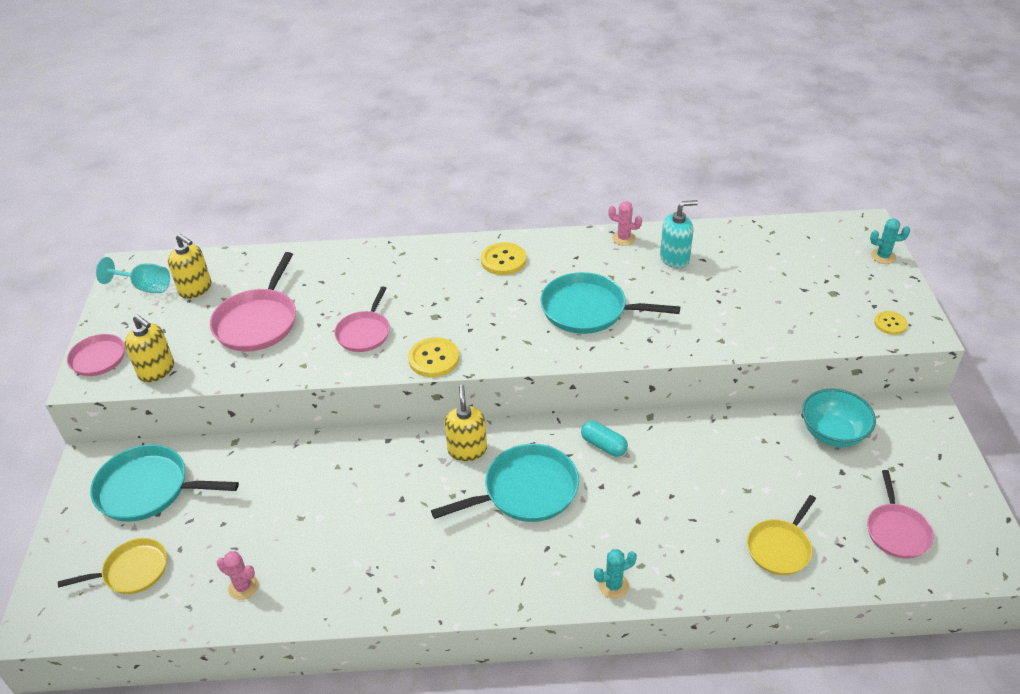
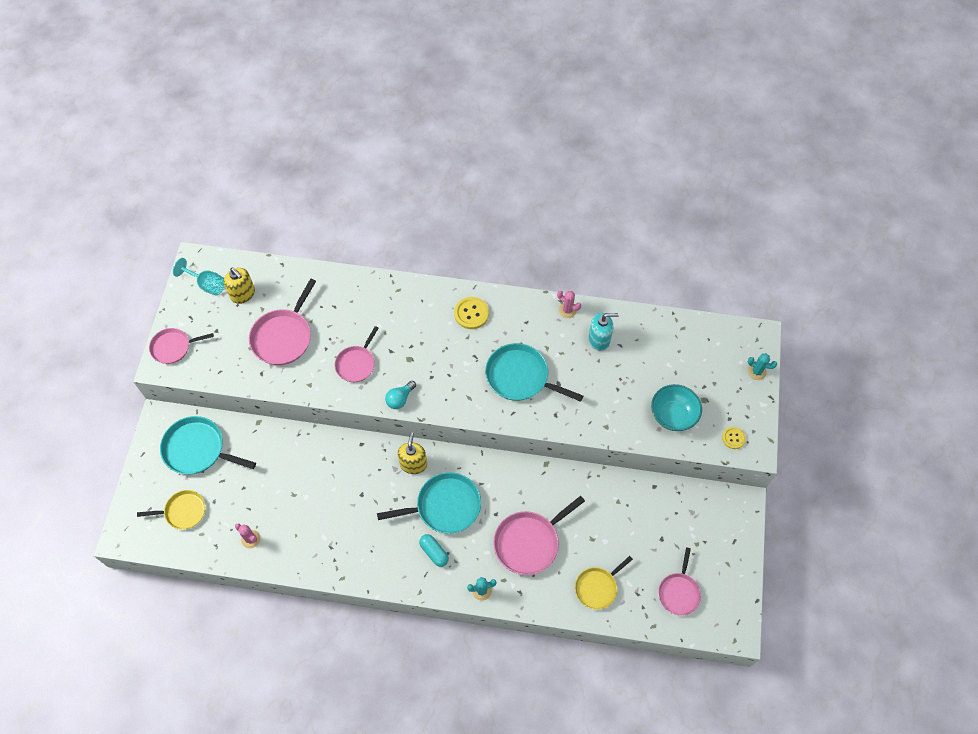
camera: 10 degrees right, 20 degrees up
yellow soap dispenser [125,315,174,383] -> none
yellow button [408,337,459,377] -> turquoise light bulb [385,381,416,409]
turquoise capsule [581,421,628,456] -> turquoise capsule moved to [419,534,449,567]
turquoise bowl [802,388,876,447] -> turquoise bowl moved to [651,384,702,431]
none -> pink pan [493,496,585,575]

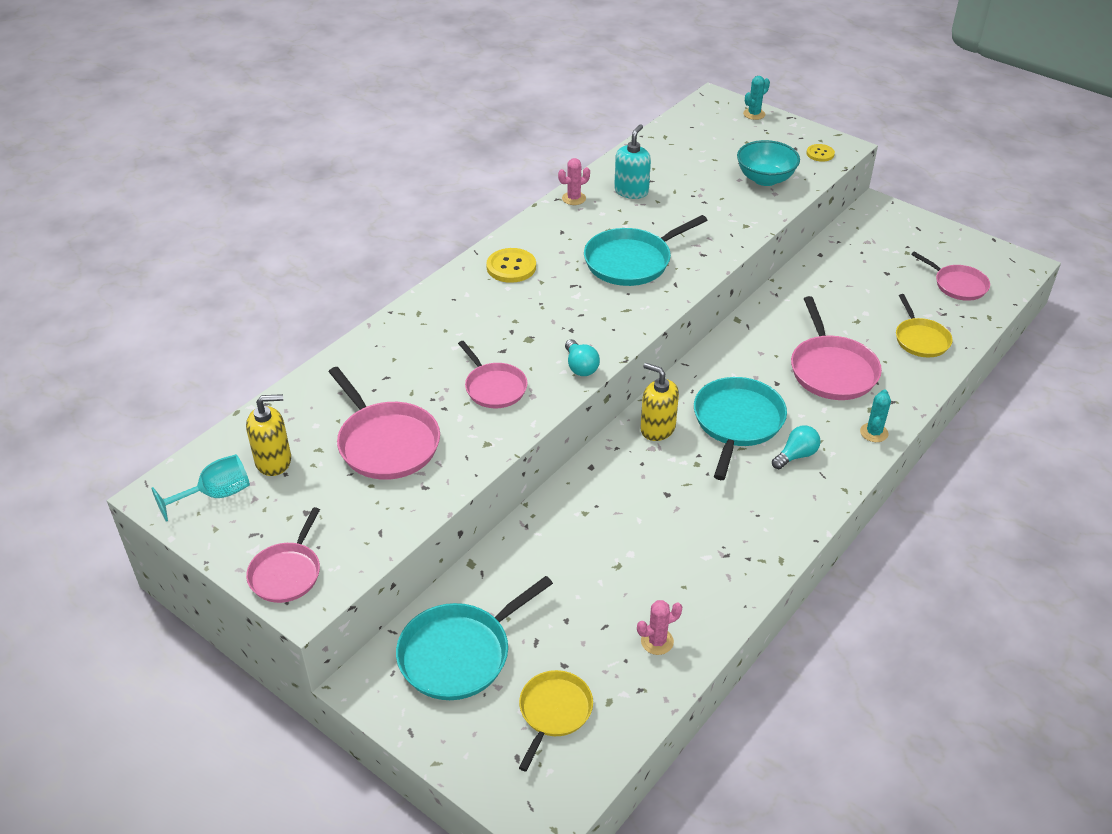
camera: 60 degrees left, 20 degrees down
turquoise capsule [419,534,449,567] -> turquoise light bulb [772,425,821,469]

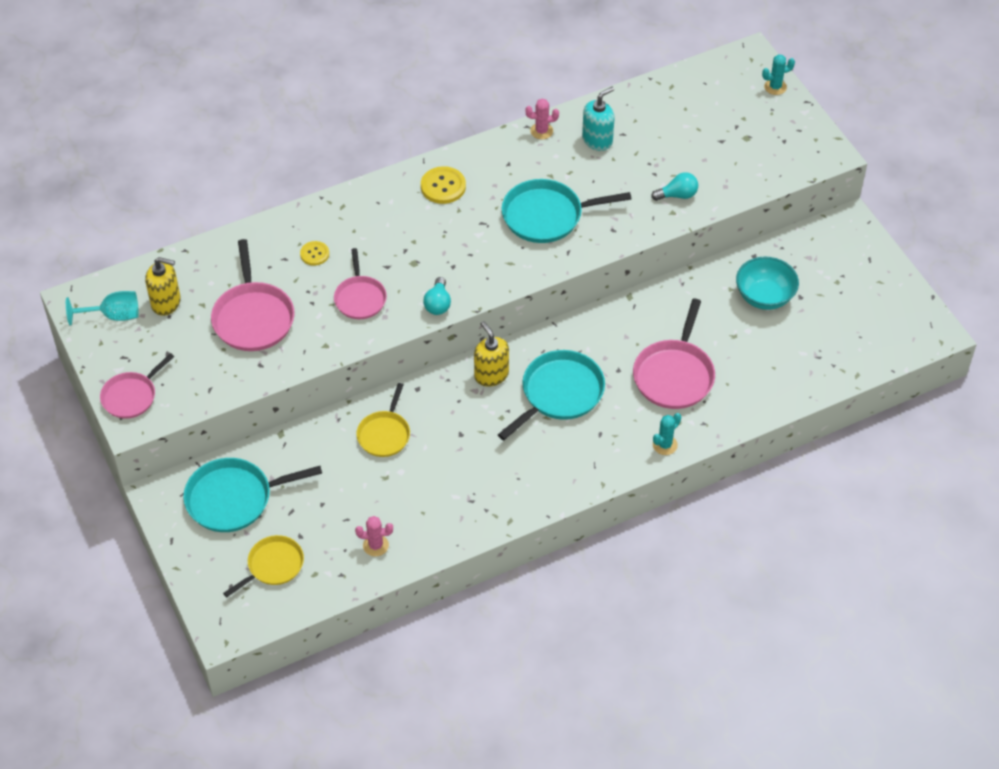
camera: 25 degrees right, 10 degrees up
turquoise bowl [737,140,800,186] -> turquoise bowl moved to [736,257,799,310]
turquoise light bulb [772,425,821,469] -> turquoise light bulb moved to [651,172,698,201]
yellow button [806,144,835,162] -> yellow button moved to [300,241,329,266]
yellow pan [896,294,953,357] -> yellow pan moved to [356,383,410,457]
pink pan [911,251,990,301] -> none

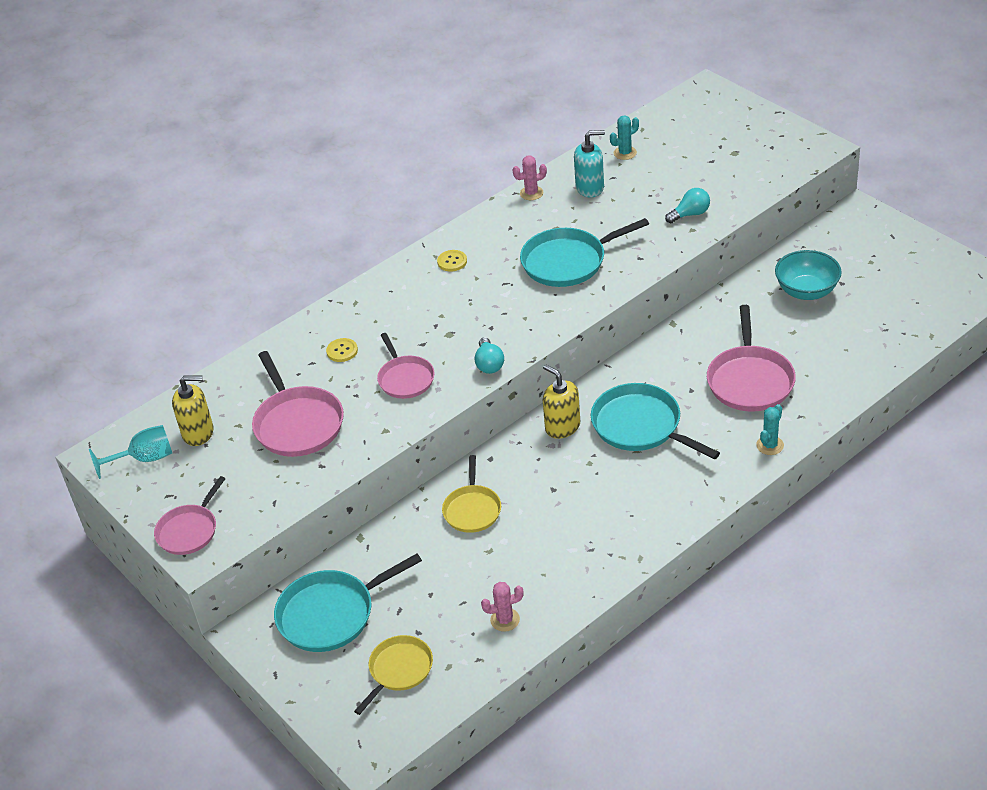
camera: 10 degrees left, 10 degrees down
yellow button [421,166,466,204] -> yellow button [437,250,467,272], size x0.62
turquoise pan [498,350,605,440] -> turquoise pan turned 75 degrees counterclockwise [591,383,720,459]
turquoise soap dispenser [582,87,615,151] -> turquoise soap dispenser turned 45 degrees clockwise [574,130,605,198]
turquoise cactus [762,54,795,95] -> turquoise cactus moved to [610,115,639,160]

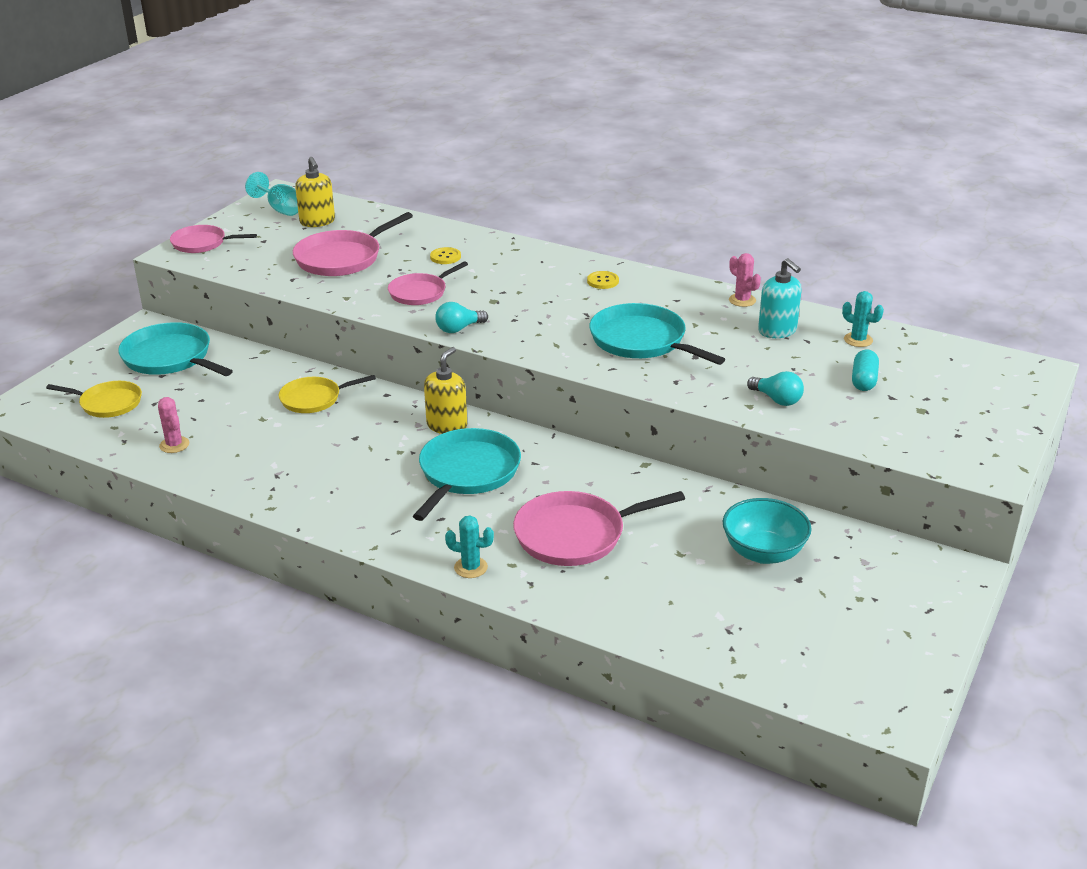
camera: 65 degrees right, 10 degrees down
none -> turquoise capsule [852,349,879,391]

